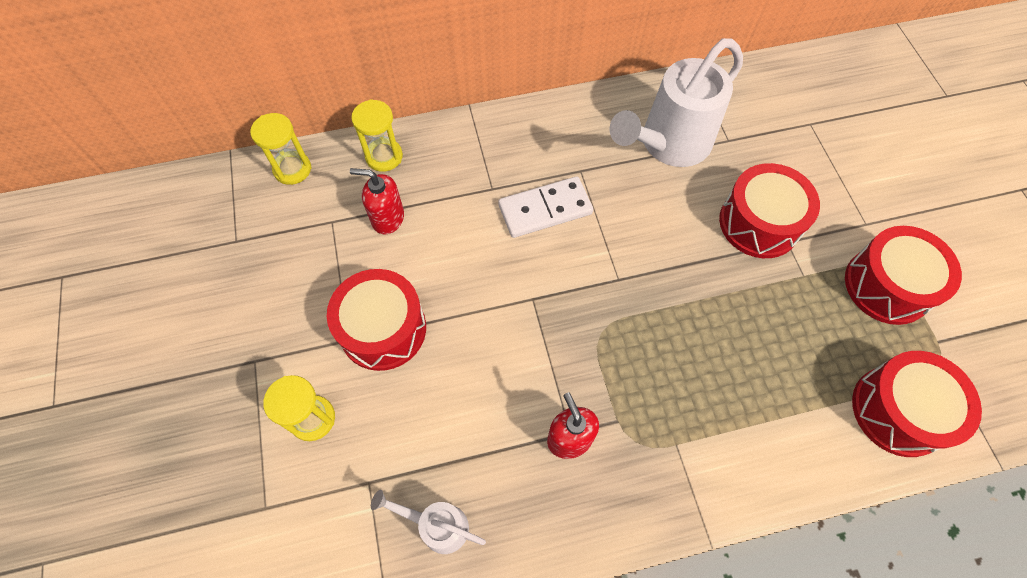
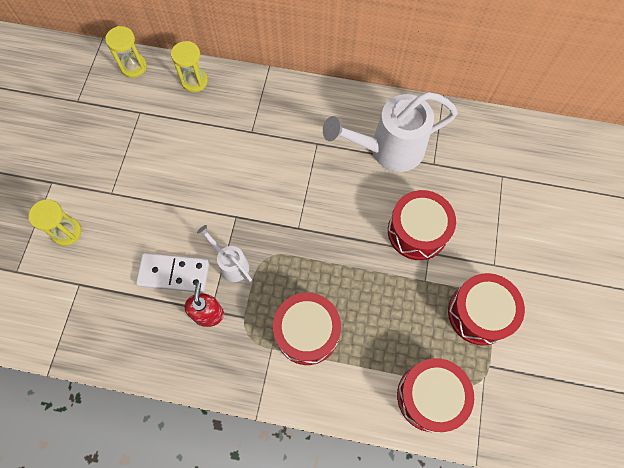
camera: 25 degrees right, 5 degrees up
red drum [327,269,426,371] -> red drum moved to [273,293,341,365]
red soap dispenser [350,168,404,234] -> none
white watering can [371,490,486,554] -> white watering can moved to [197,225,252,282]
white domino [498,176,593,238] -> white domino moved to [136,253,210,293]

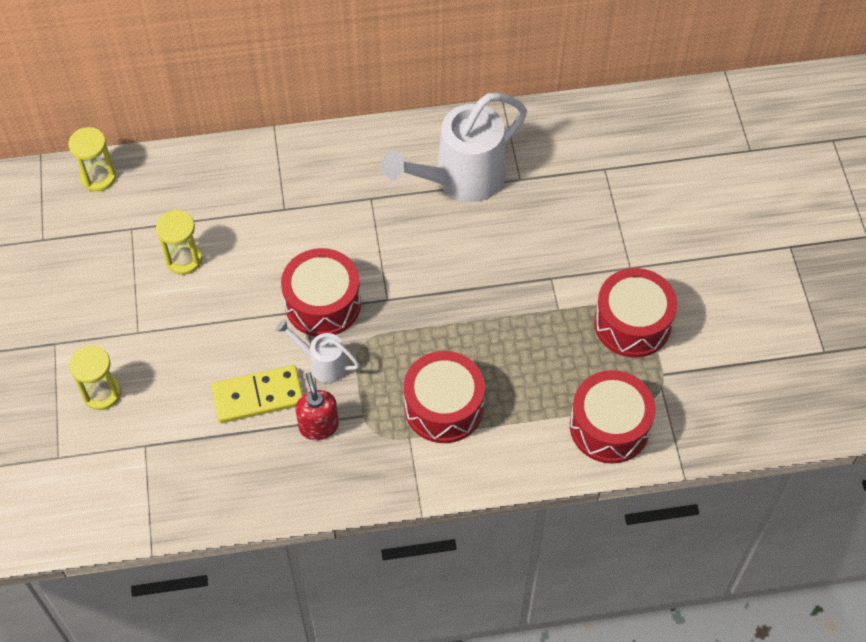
camera: 20 degrees left, 10 degrees down
white domino [136,253,210,293] -> yellow domino [211,365,303,423]
yellow hourglass [171,41,208,92] -> yellow hourglass moved to [156,210,203,275]
red drum [388,190,456,260] -> red drum moved to [281,248,361,337]

